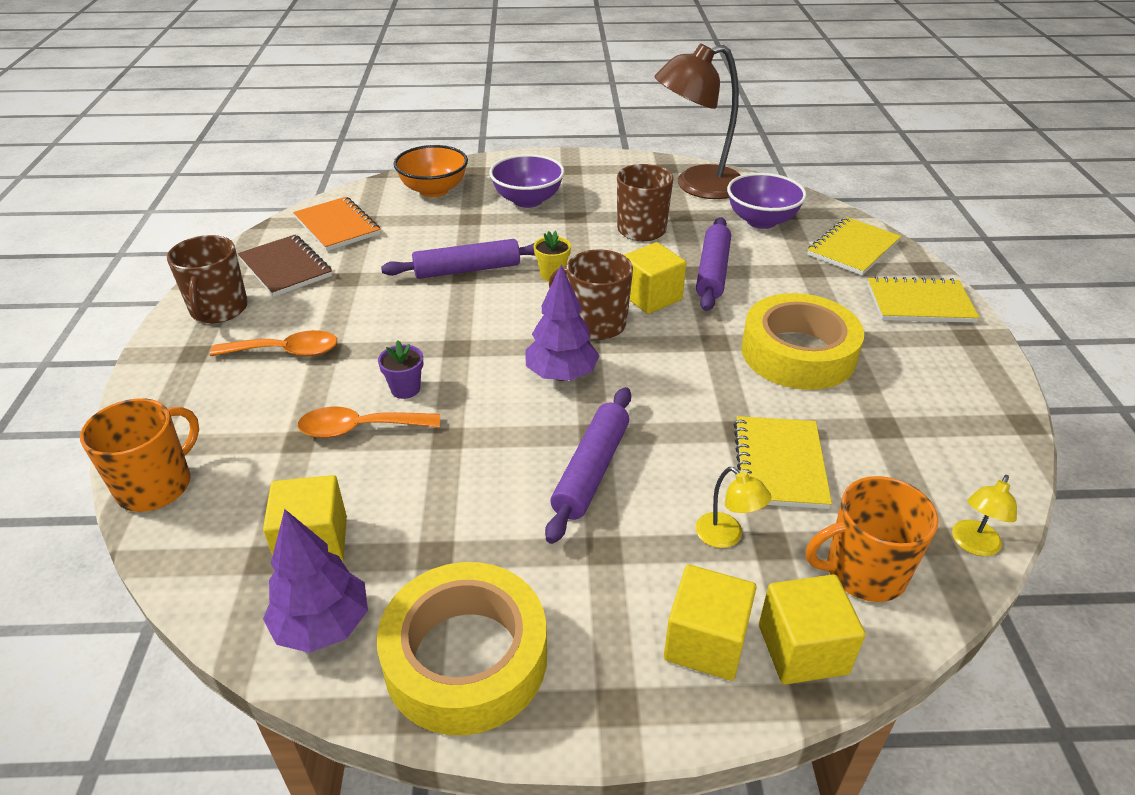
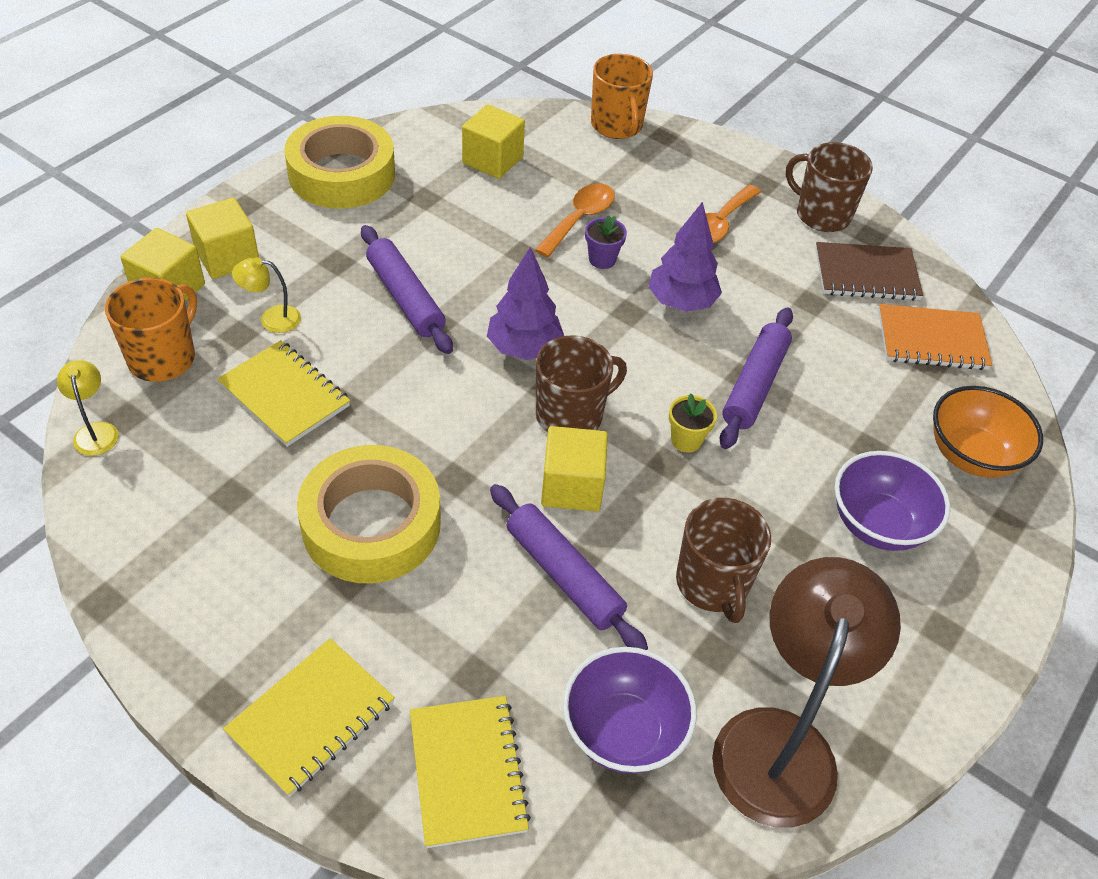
camera: 125 degrees right, 10 degrees up
purple tree [263,509,368,653] -> purple tree moved to [648,202,722,312]

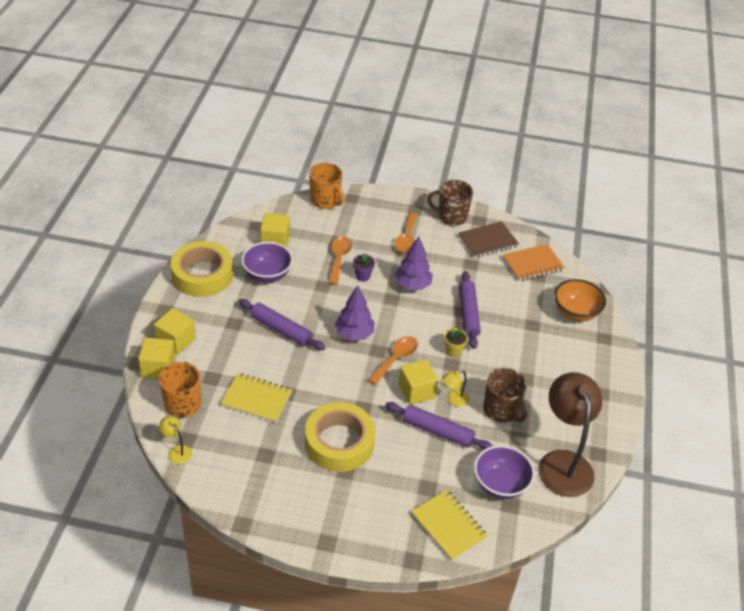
camera: 25 degrees left, 5 degrees down
yellow notebook [223,638,395,797] -> none
yellow lamp [232,257,301,333] -> yellow lamp moved to [442,371,469,407]
brown mug [536,335,627,433] -> orange spoon [368,336,418,385]
purple bowl [835,451,950,551] -> purple bowl moved to [242,242,293,283]

